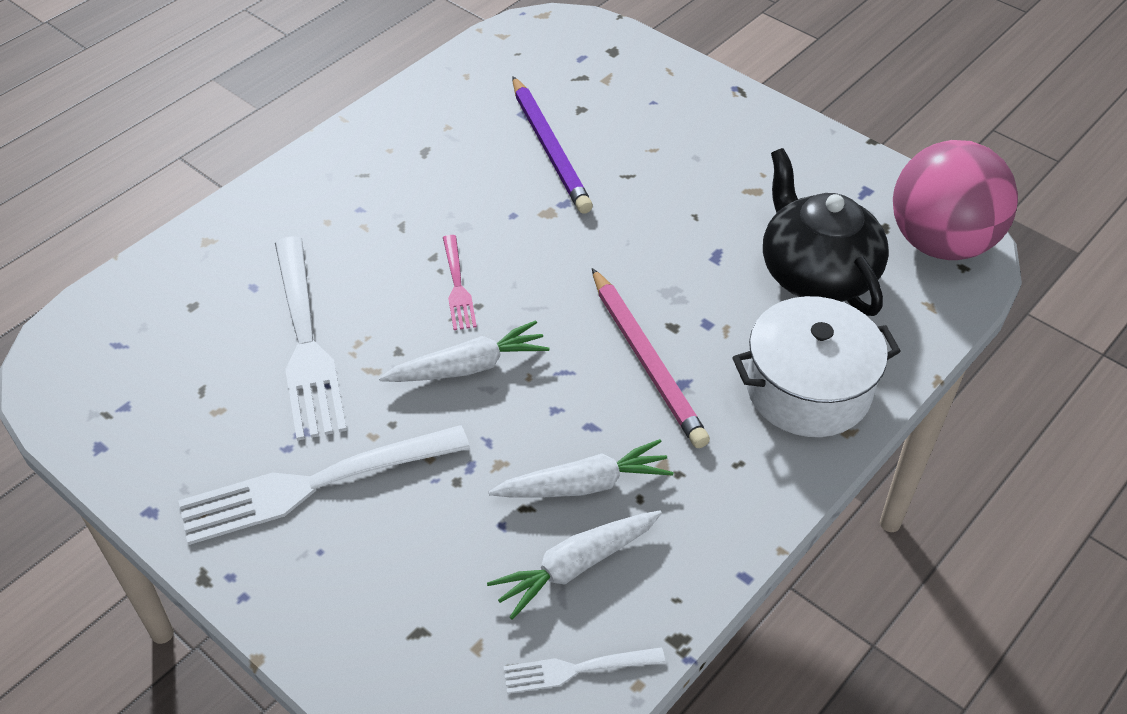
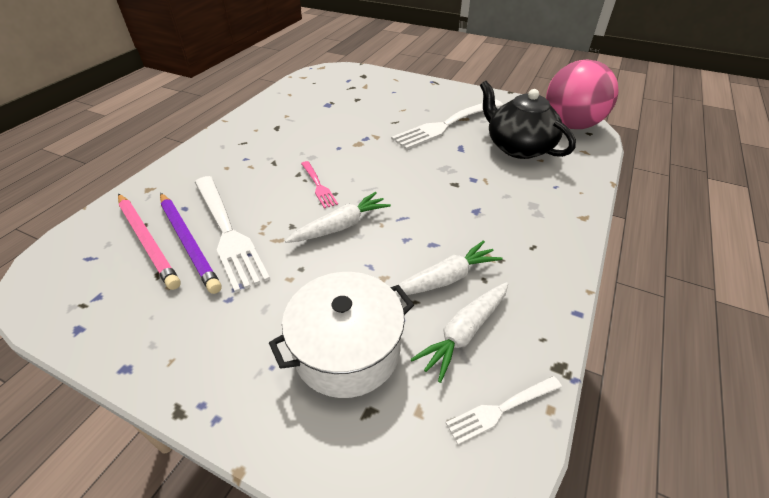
camera: 15 degrees left, 5 degrees down
white fork [178,425,470,545] -> white fork moved to [391,100,503,150]
purple pencil [512,76,593,213] -> purple pencil moved to [160,193,222,294]
pink pencil [592,268,710,448] -> pink pencil moved to [118,194,181,290]
white pot [732,296,901,437] -> white pot moved to [269,272,414,398]

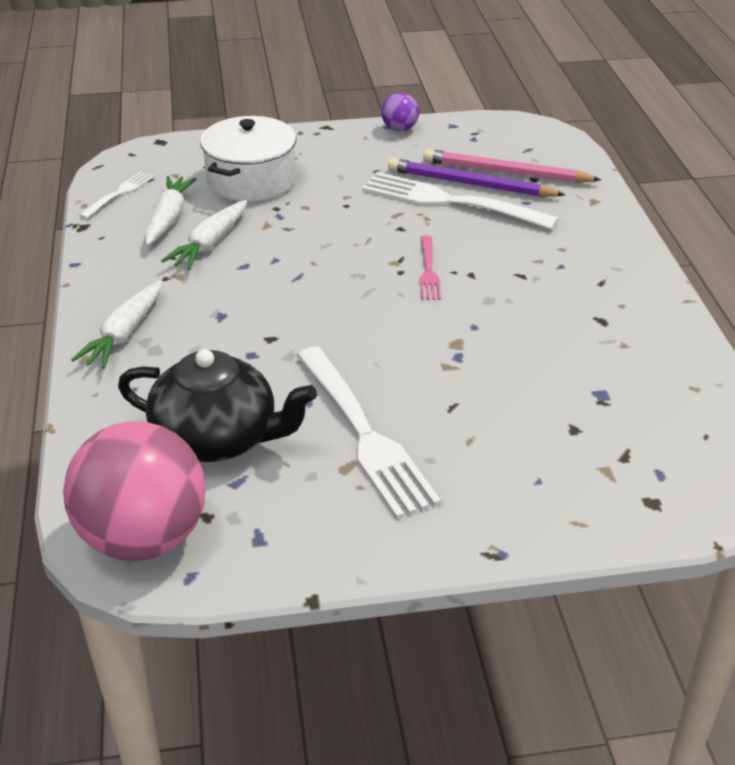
camera: 145 degrees right, 5 degrees down
white carrot [285,192,391,243] -> white carrot moved to [71,280,162,369]
pink fork [301,161,338,209] -> pink fork turned 120 degrees counterclockwise [420,236,441,300]
white fork [391,100,503,150] -> white fork turned 135 degrees clockwise [297,346,441,519]
none -> purple ball [381,93,419,132]

